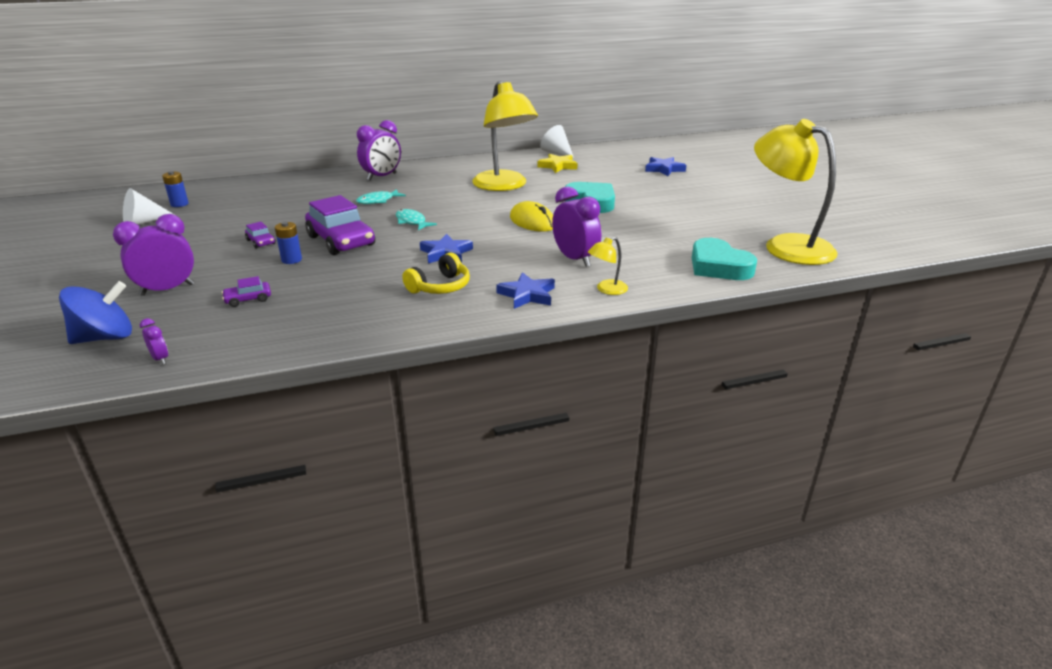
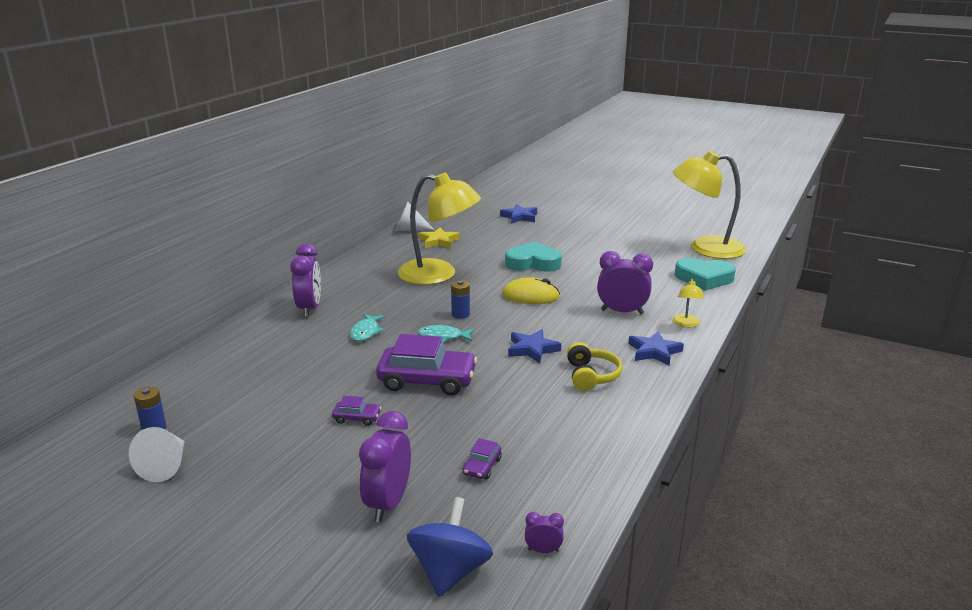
camera: 45 degrees left, 5 degrees down
blue battery [275,222,302,264] -> blue battery moved to [451,280,470,319]

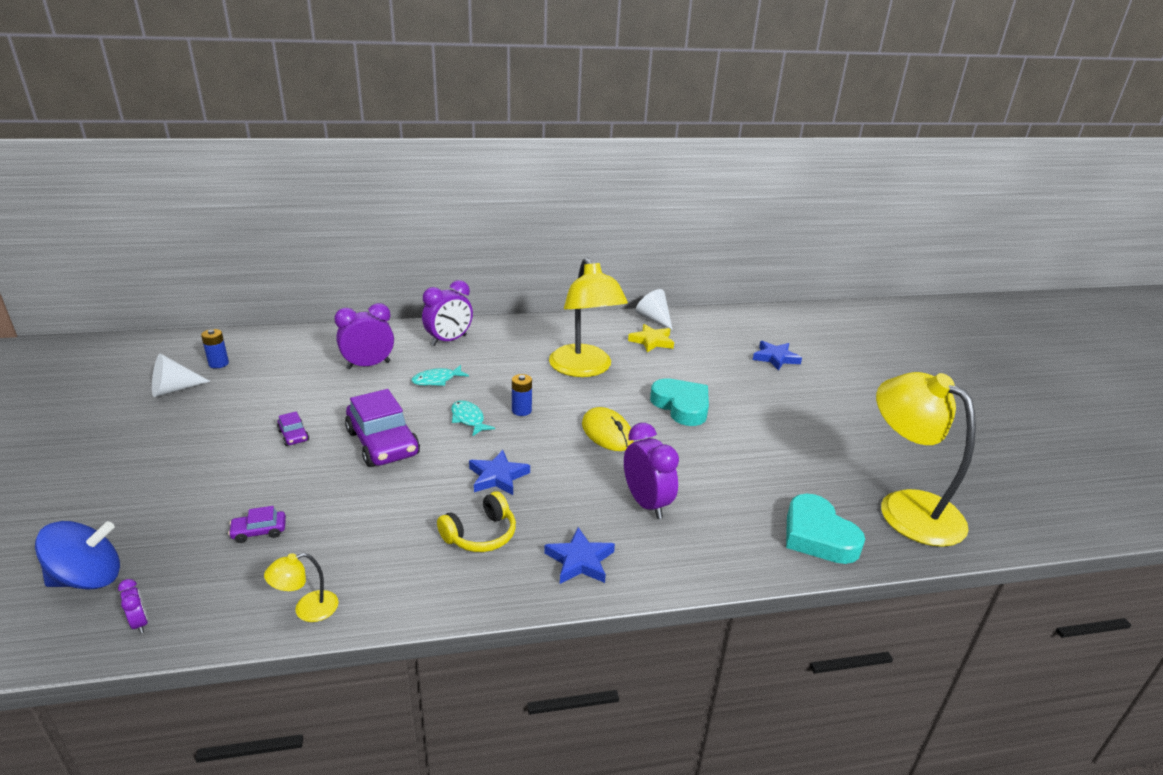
camera: 50 degrees right, 5 degrees up
purple clock [359,411,411,522] -> purple clock moved to [335,303,394,369]
yellow lamp [673,278,704,327] -> yellow lamp moved to [264,553,339,622]

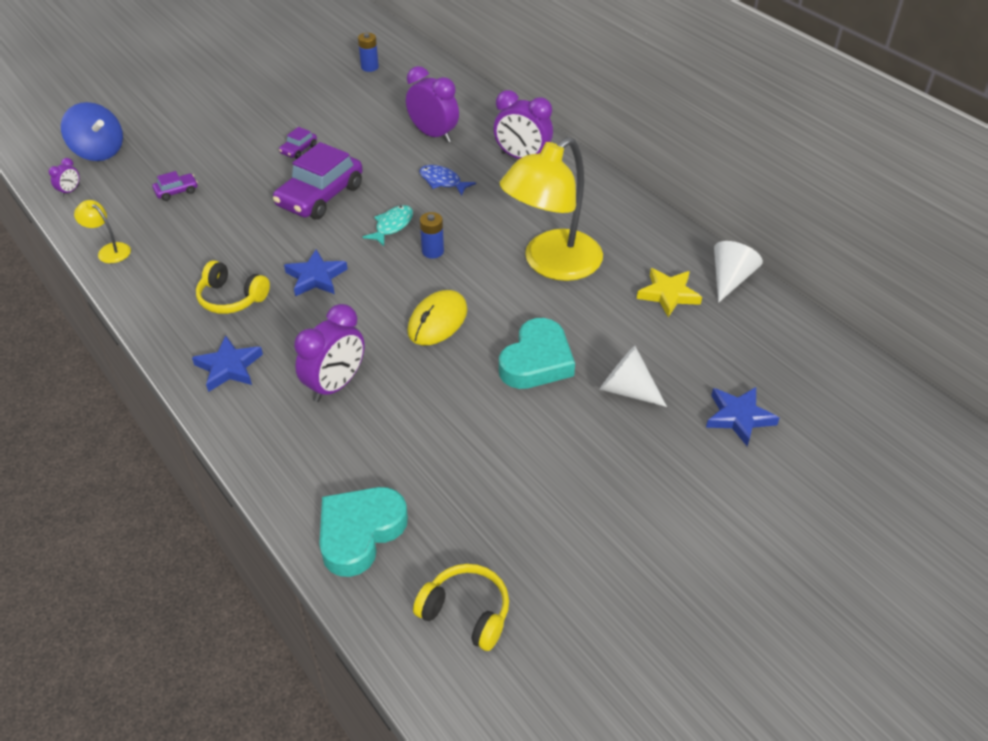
camera: 65 degrees right, 15 degrees up
white cone [152,354,210,397] -> white cone moved to [600,346,667,407]
purple car [228,506,286,543] -> purple car turned 105 degrees clockwise [152,171,198,201]
turquoise fish [412,365,469,386] -> blue fish [419,165,476,196]
yellow lamp [876,372,976,547] -> yellow headphones [413,564,509,651]

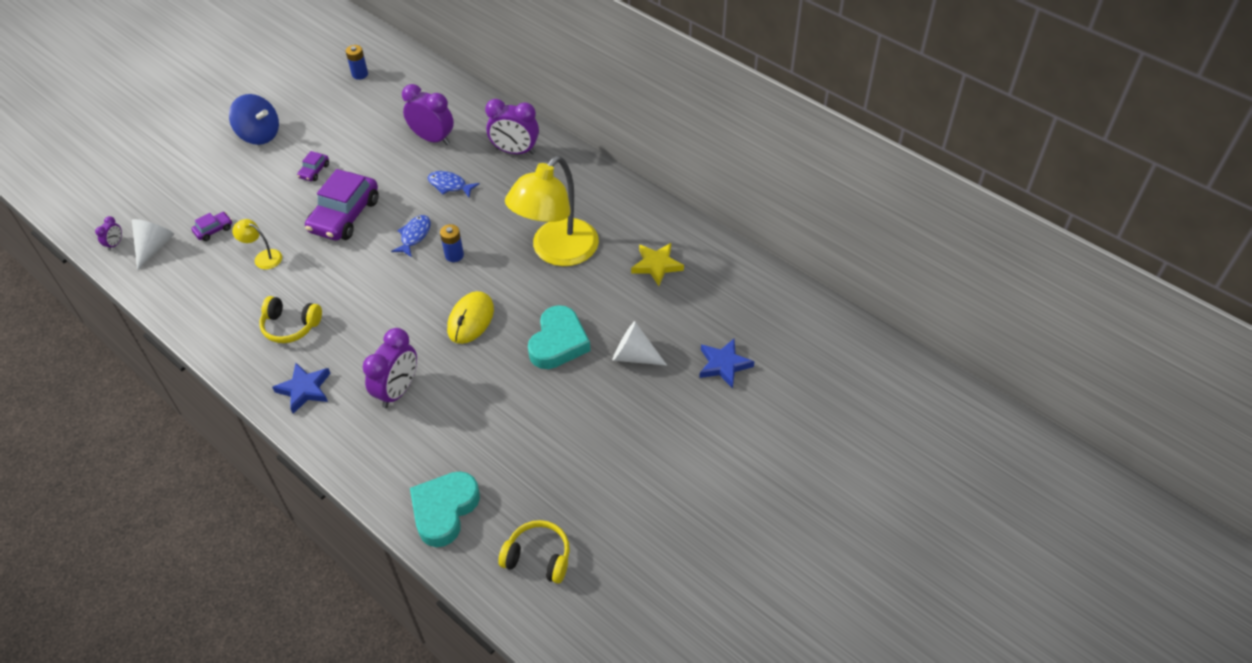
camera: 10 degrees left, 5 degrees up
blue spinning top [61,102,123,161] -> blue spinning top moved to [229,94,279,145]
yellow lamp [74,200,131,263] -> yellow lamp moved to [232,219,282,269]
blue star [284,249,348,296] -> none
turquoise fish [363,205,413,246] -> blue fish [391,215,431,257]
white cone [714,241,763,303] -> white cone moved to [132,219,174,270]

